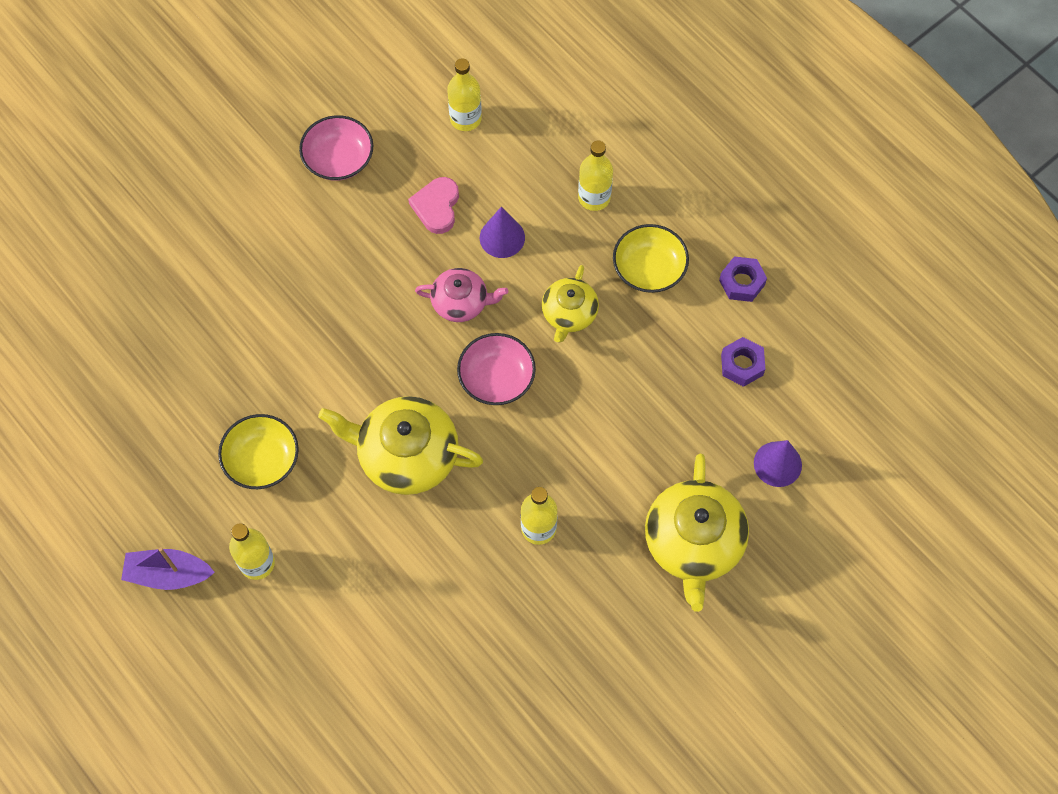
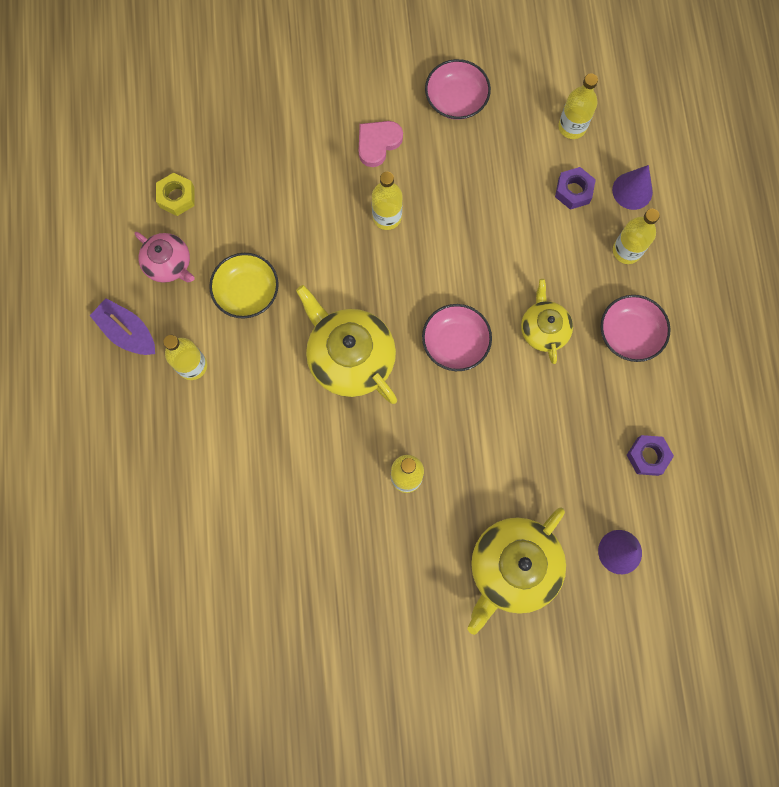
camera: 35 degrees right, 10 degrees up
pink heart [408,177,459,234] -> pink heart moved to [359,121,403,167]
pink teapot [415,268,508,322] -> pink teapot moved to [135,232,195,283]
purple cone [480,207,525,258] -> purple cone moved to [612,165,653,210]
yellow teapot [542,265,599,342] -> yellow teapot turned 120 degrees clockwise [521,279,573,364]
yellow bowl [613,224,689,293] -> pink bowl [600,295,671,362]
purple nut [719,256,767,302] -> purple nut moved to [555,167,596,210]
none -> yellow nut [156,173,195,216]
none -> yellow bottle [372,172,403,230]

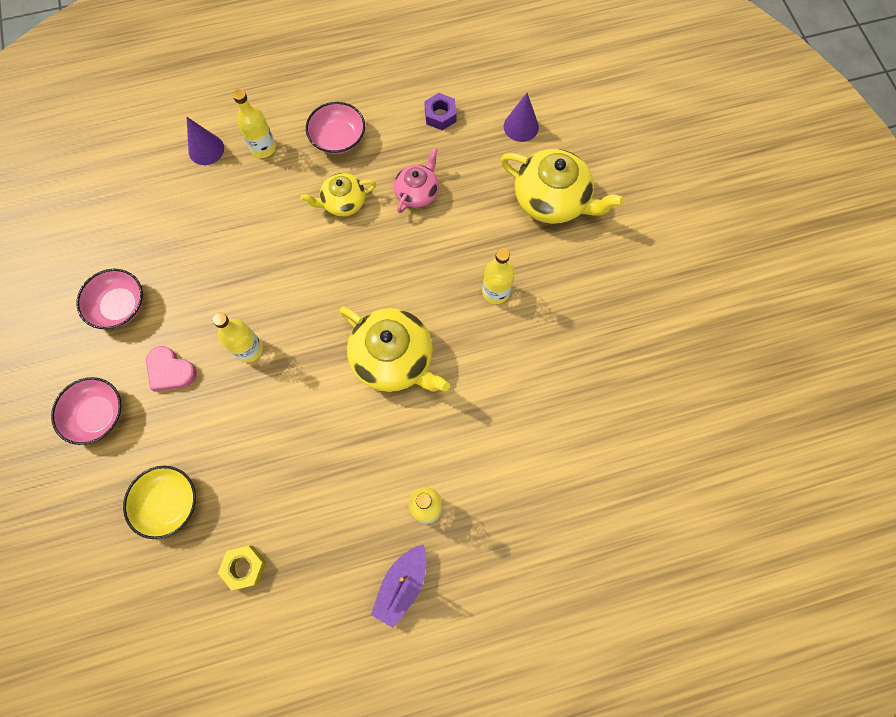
camera: 100 degrees left, 5 degrees down
pink teapot [135,232,195,283] -> pink teapot moved to [394,147,439,213]
yellow bowl [209,253,279,318] -> yellow bowl moved to [123,466,196,539]
yellow teapot [296,285,397,404] -> yellow teapot turned 90 degrees counterclockwise [340,307,450,392]
pink bowl [422,304,492,371] -> pink bowl moved to [51,377,122,445]
purple nut [555,167,596,210] -> none
yellow bottle [558,73,598,139] -> none

